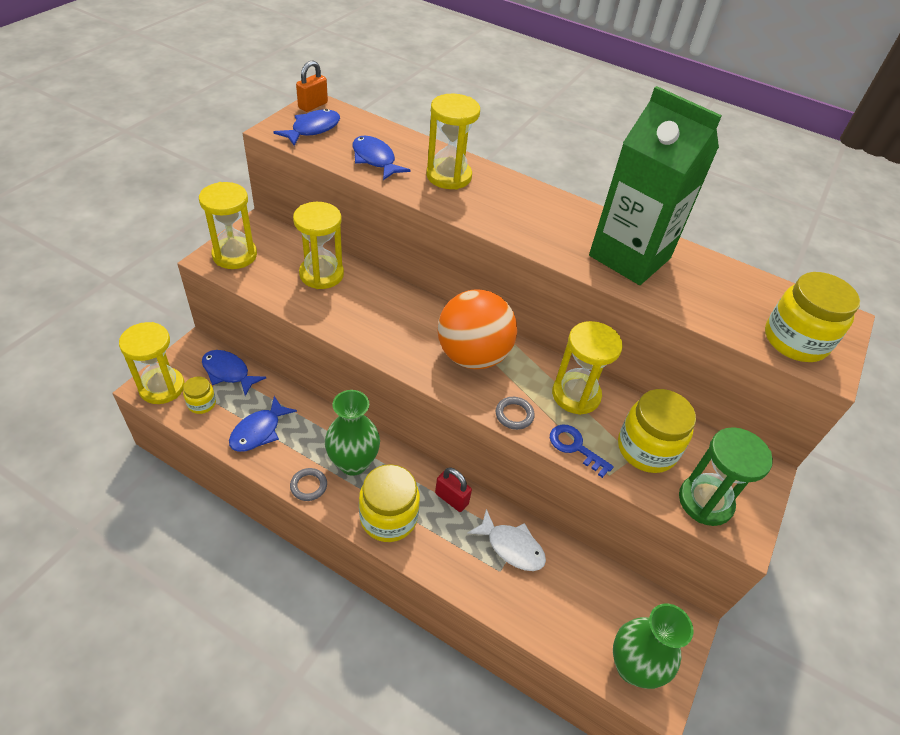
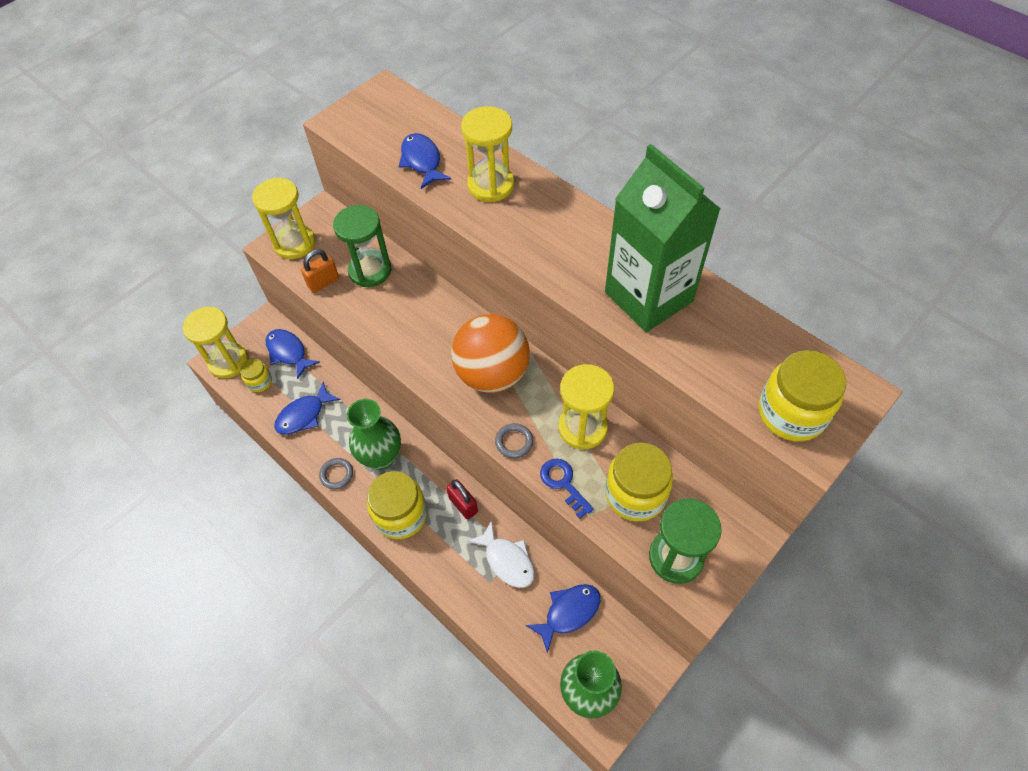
camera: 20 degrees right, 10 degrees up
blue fish [273,109,340,146] -> blue fish moved to [526,584,600,653]
yellow hourglass [293,202,344,289] -> green hourglass [333,205,391,287]
orange padlock [296,61,328,112] -> orange padlock moved to [301,249,339,293]

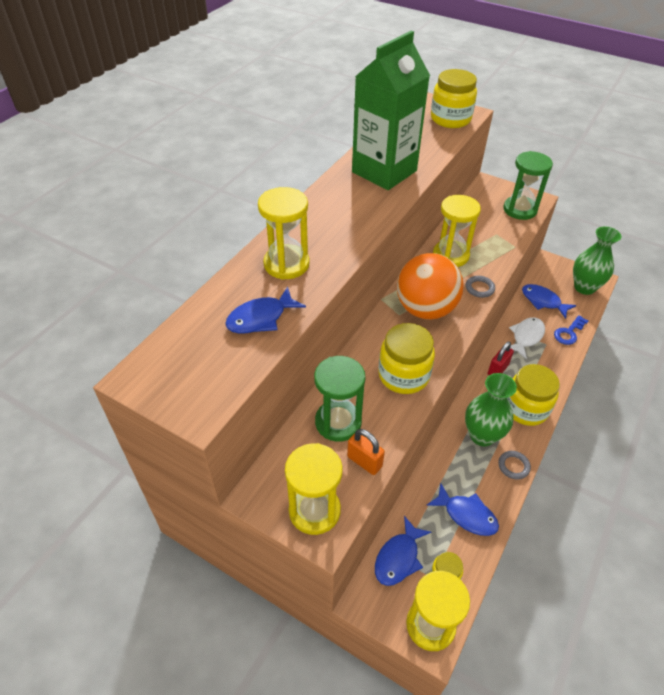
camera: 105 degrees left, 10 degrees down
blue key [540,458,594,519] -> blue key moved to [554,315,588,345]
yellow jar [605,443,673,522] -> yellow jar moved to [378,323,435,394]

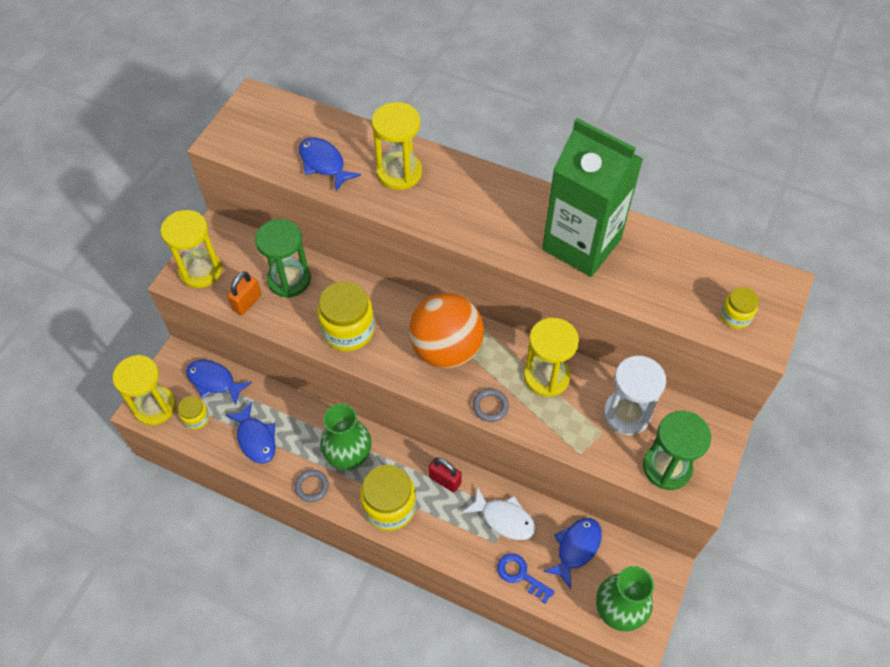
camera: 85 degrees right, 10 degrees up
blue fish [426,483,499,536] -> blue fish turned 60 degrees counterclockwise [225,402,276,464]
yellow jar [431,69,477,128] -> yellow jar [720,287,759,329], size x0.53
none -> white hourglass [604,356,666,435]

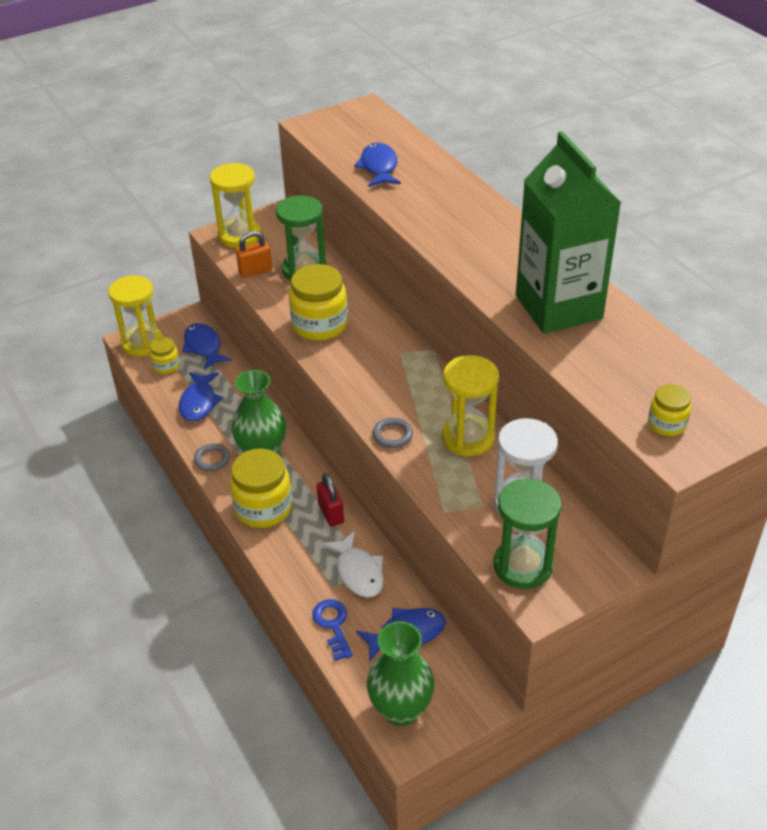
camera: 35 degrees right, 15 degrees down
yellow hourglass [372,102,422,190] -> none
orange ball [409,293,484,368] -> none

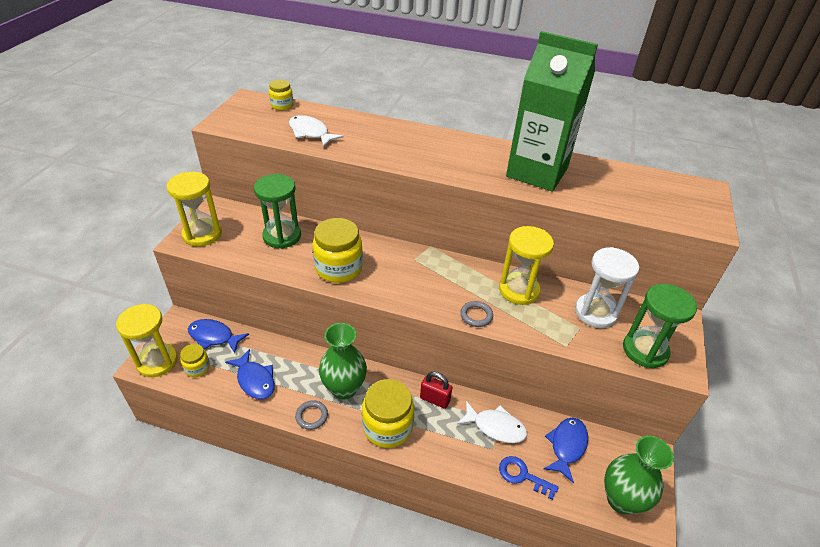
camera: 45 degrees left, 0 degrees up
orange padlock [236,231,272,278] -> none
blue fish [354,143,401,187] -> white fish [289,115,344,147]
yellow jar [648,384,691,436] -> yellow jar moved to [269,80,294,110]

